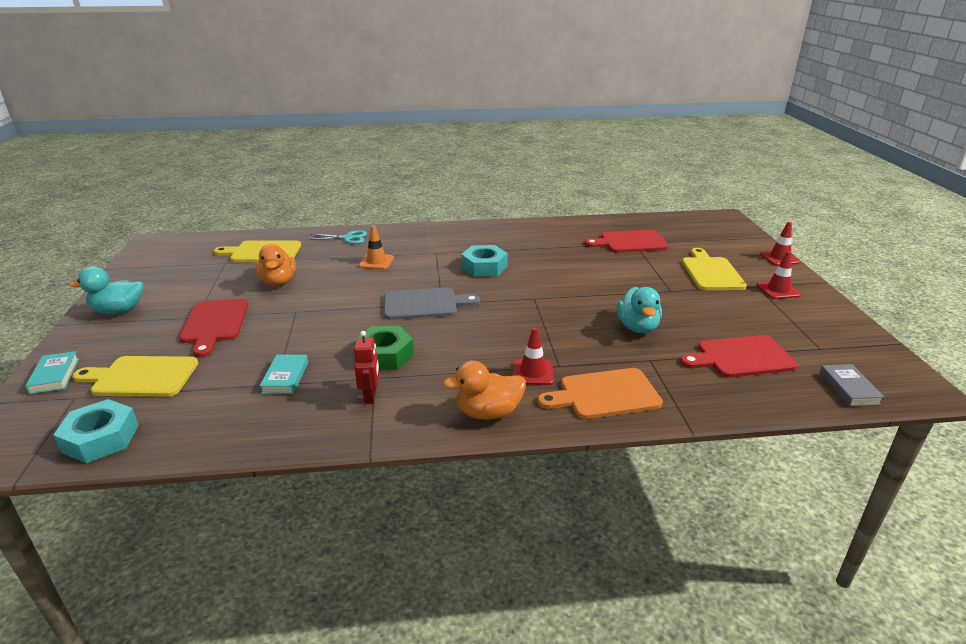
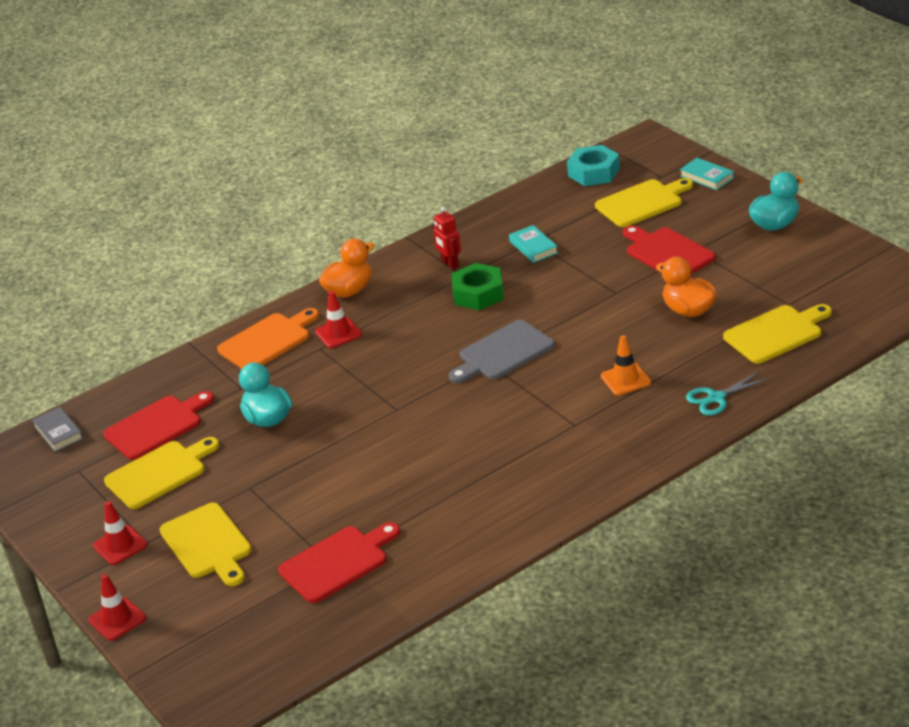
camera: 155 degrees right, 5 degrees up
turquoise nut [461,245,508,277] -> none
none -> yellow cutting board [104,437,219,509]

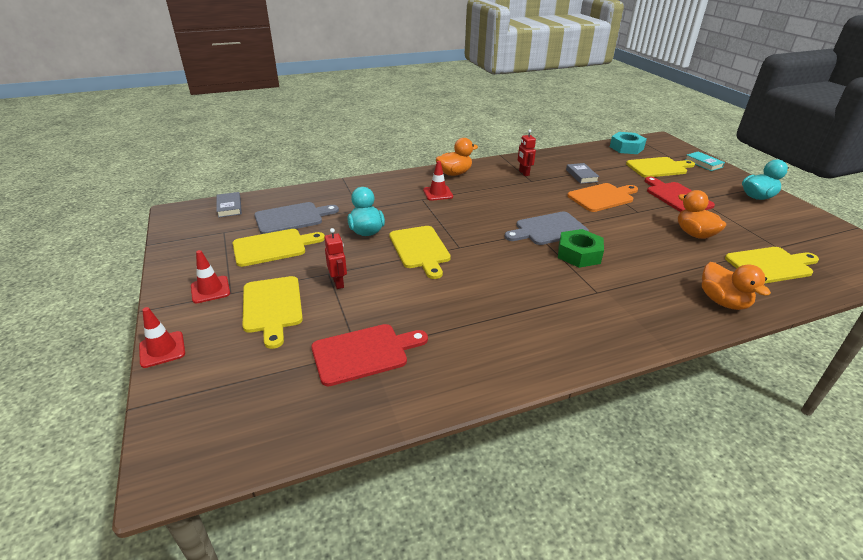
camera: 10 degrees right, 0 degrees up
red cutting board [103,391,214,460] -> grey cutting board [254,202,339,234]
orange cutting board [217,308,319,368] -> orange cutting board moved to [567,183,638,212]
green nut [452,263,504,310] -> green nut moved to [558,229,604,268]
turquoise book [509,225,558,263] -> grey book [566,163,599,184]
orange traffic cone [601,335,651,395] -> none
turquoise scissors [686,371,770,415] -> orange duck [702,262,771,310]
none -> red robot [324,228,347,289]
none -> yellow cutting board [389,226,451,279]

